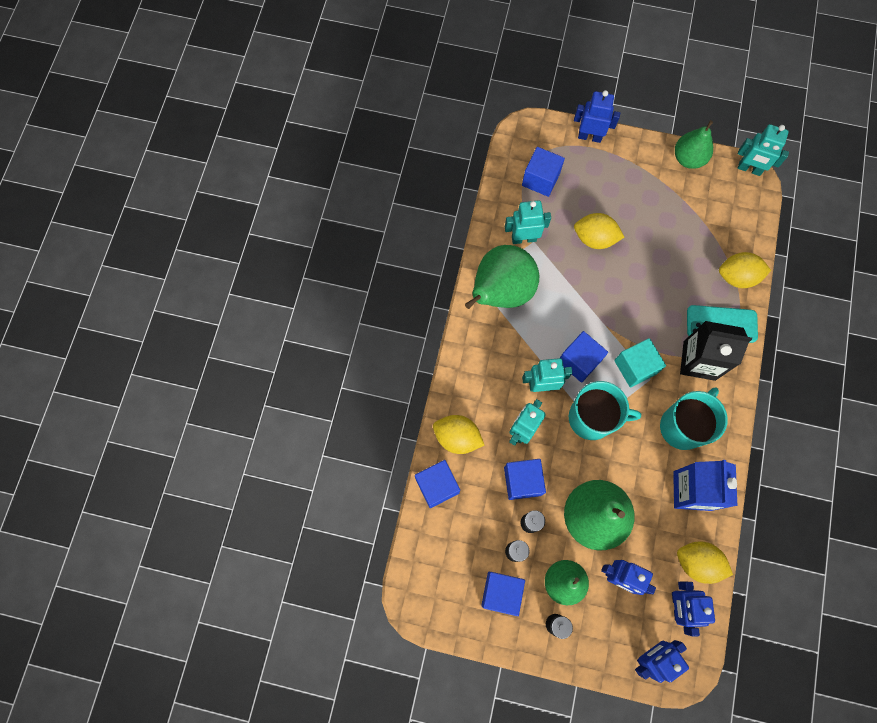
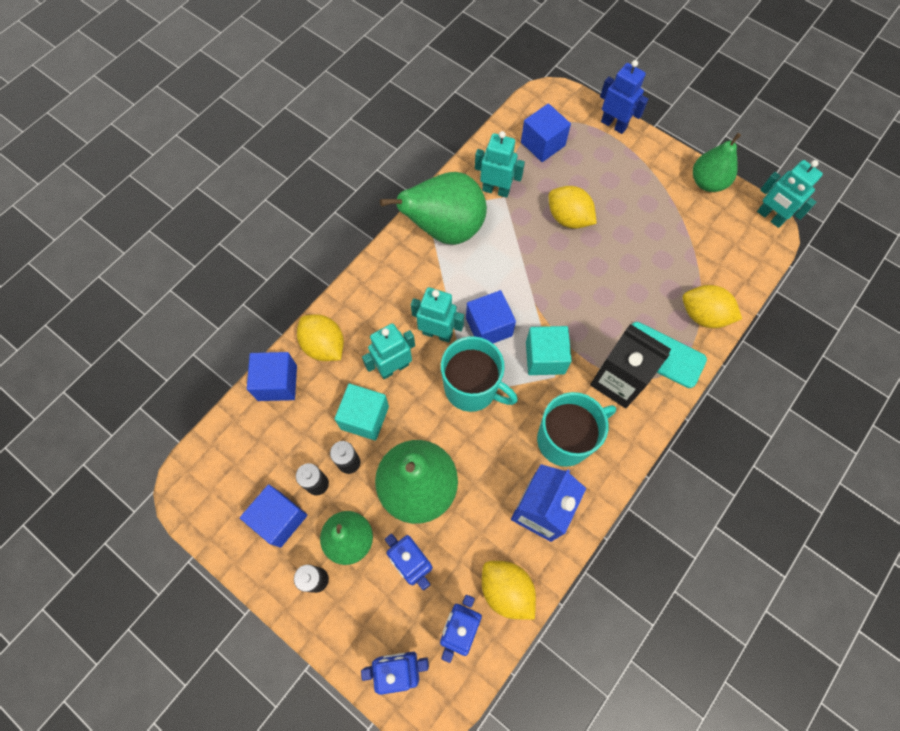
camera: 25 degrees right, 5 degrees down
blue cube [504,459,546,500] -> turquoise cube [334,383,389,441]

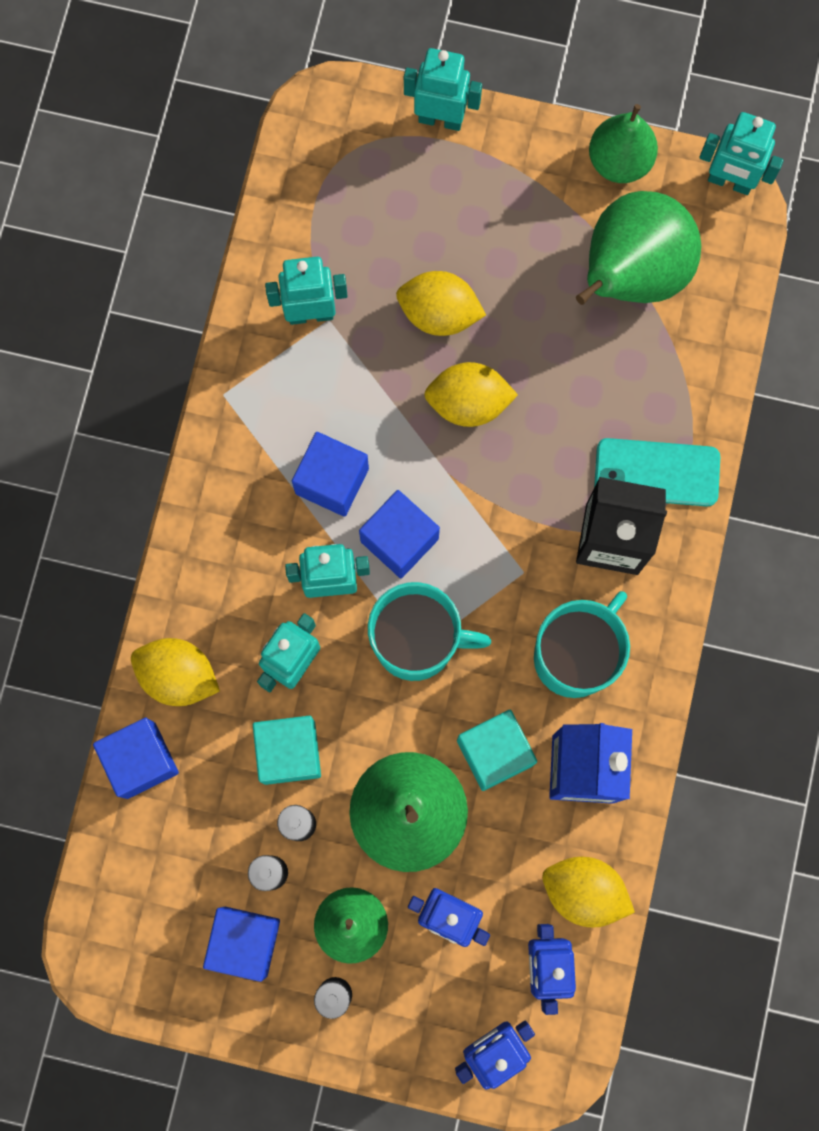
camera: 25 degrees left, 10 degrees up
green pear [380,172,487,245] -> green pear moved to [576,191,701,305]
blue cube [521,104,571,162] -> blue cube moved to [292,432,369,517]
turquoise cube [526,326,572,375] -> turquoise cube moved to [457,710,537,791]
blue robot [600,60,648,134] -> turquoise robot [404,48,482,131]
yellow lemon [683,285,742,328] -> yellow lemon moved to [424,362,518,427]

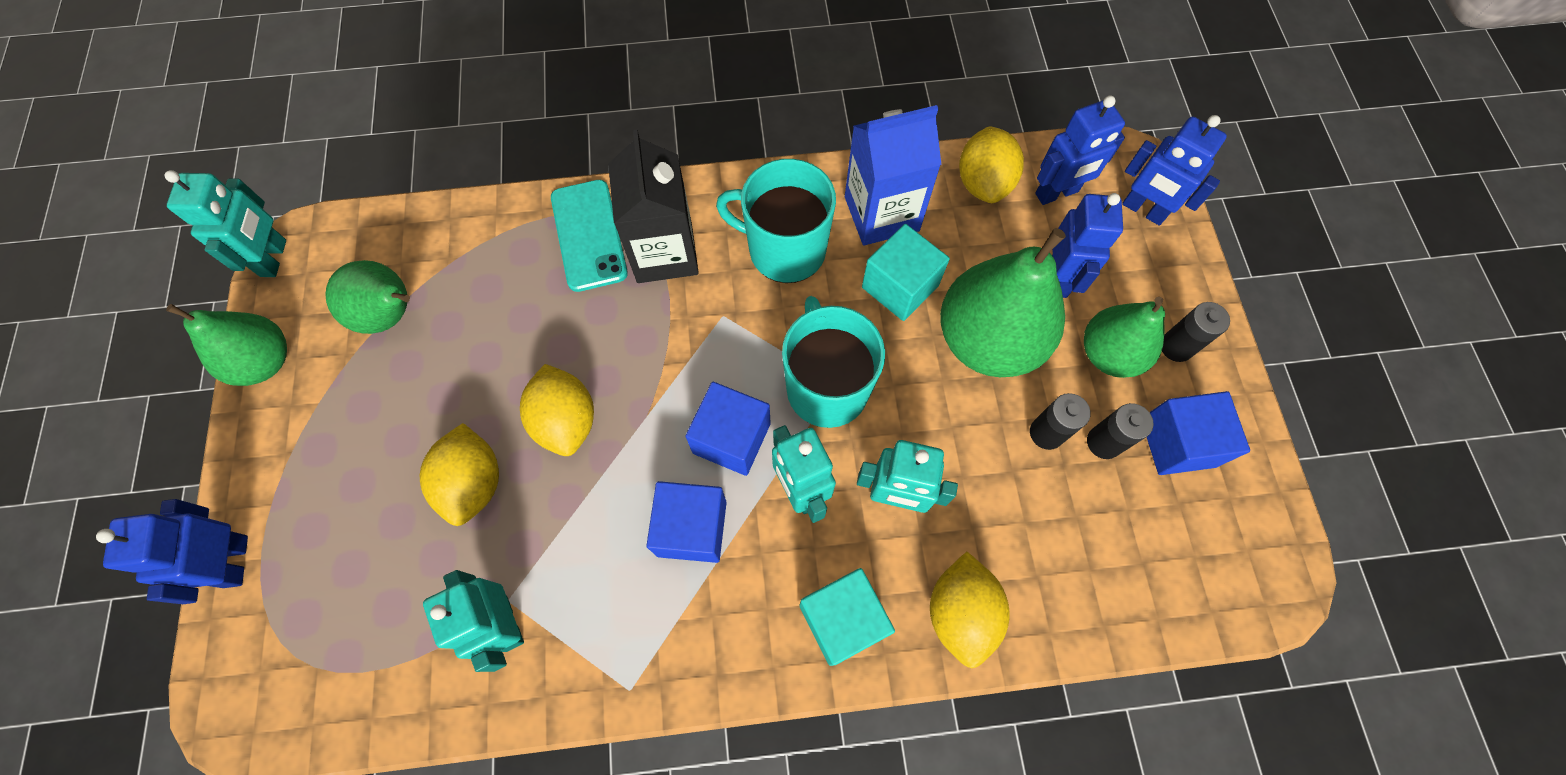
camera: 110 degrees left, 10 degrees down
blue cube [93,718,179,799] -> none
turquoise cube [253,716,321,785] -> turquoise cube moved to [799,568,895,666]
turquoise robot [404,48,482,131] -> blue robot [96,499,248,604]
green pear [576,191,701,305] -> green pear [325,260,410,334], size x0.63

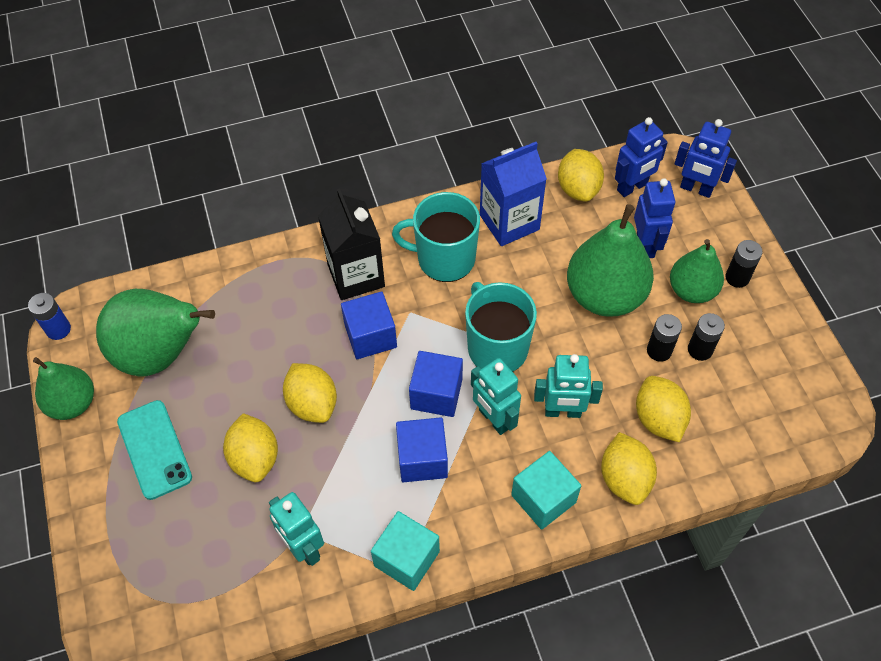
camera: 10 degrees left, 10 degrees down
blue robot [96,499,248,604] -> none
turquoise robot [164,170,286,277] -> blue battery [28,293,71,340]
green pear [325,260,410,334] -> green pear [96,289,215,377], size x1.60
turquoise phone [551,180,628,292] -> turquoise phone moved to [117,400,192,500]
turquoise cube [862,224,950,321] -> turquoise cube moved to [371,511,440,591]
blue cube [1147,391,1250,475] -> blue cube moved to [341,292,397,359]
none -> yellow lemon [636,376,691,443]

